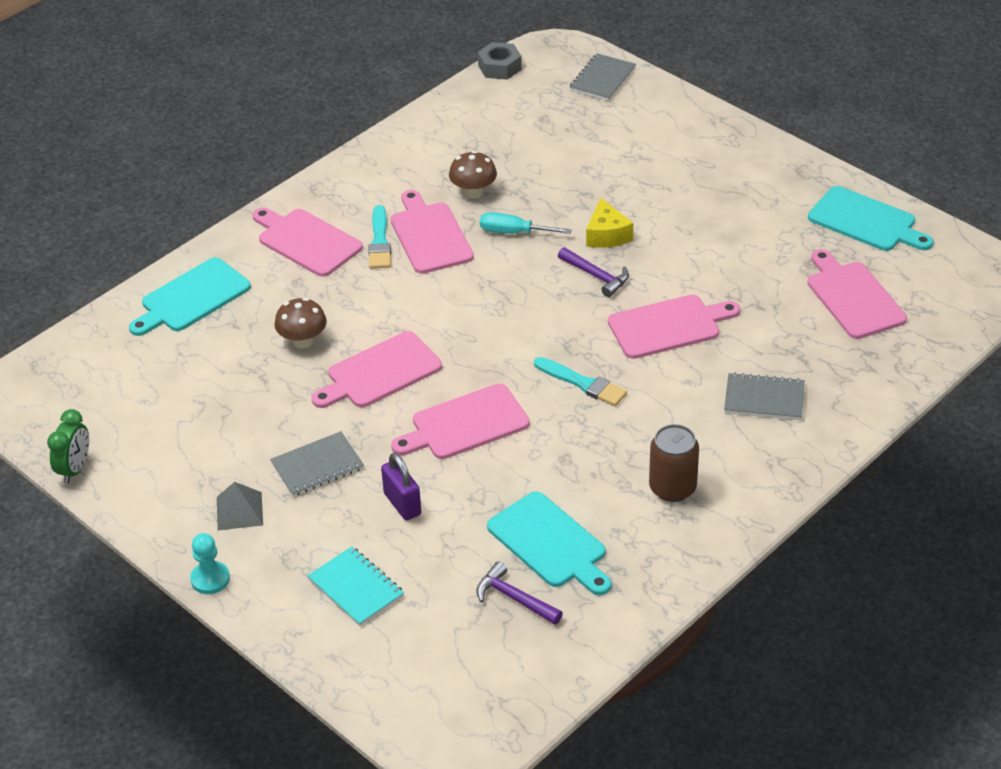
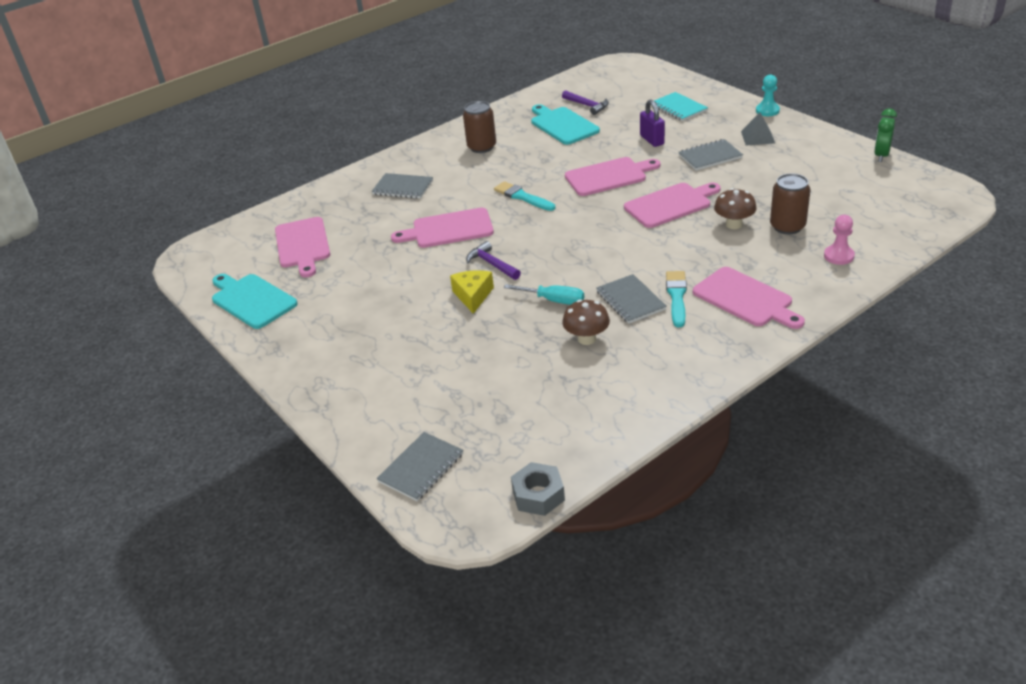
camera: 170 degrees left, 5 degrees down
turquoise cutting board [129,257,251,336] -> pink pawn [824,215,855,265]
pink cutting board [391,190,474,274] -> grey notebook [596,274,667,324]
none -> brown can [770,173,810,235]

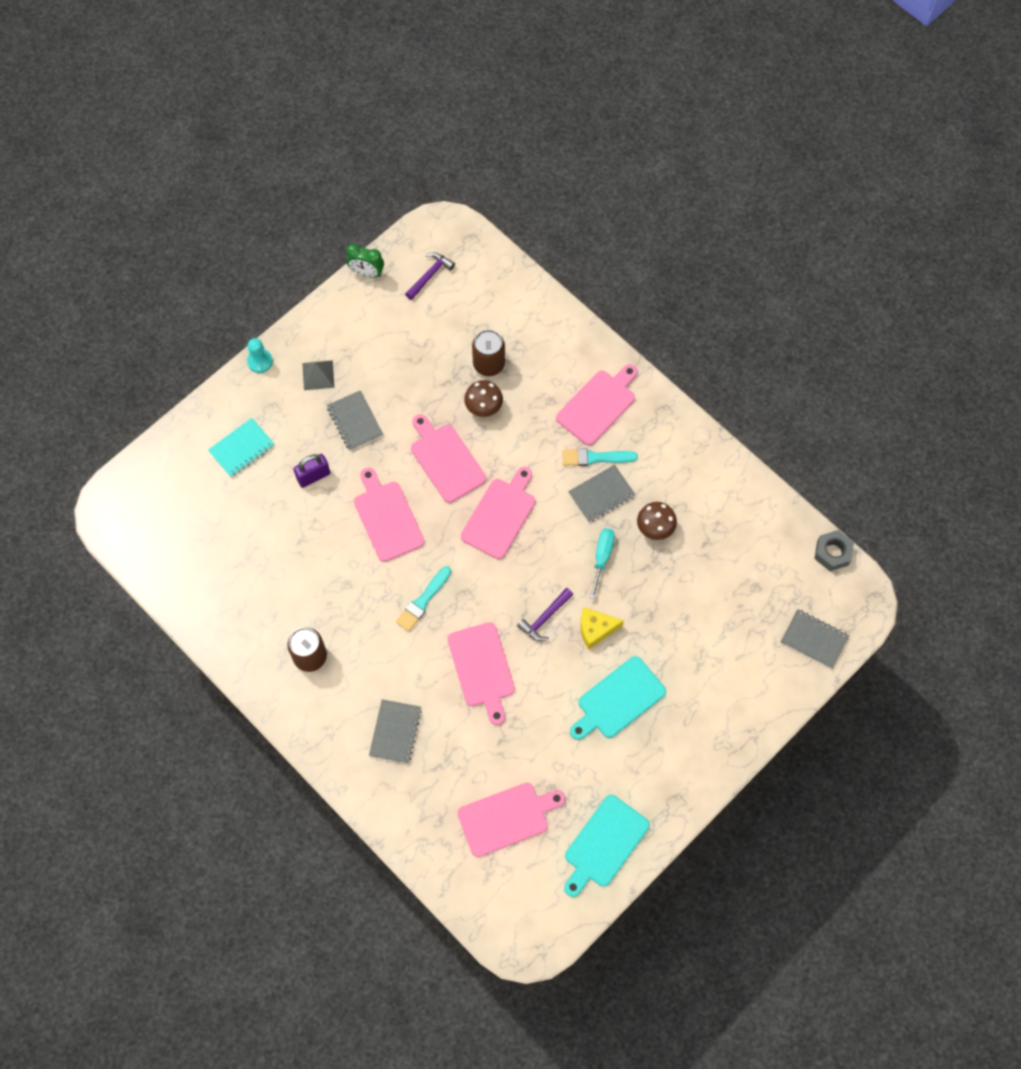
camera: 100 degrees left, 30 degrees up
turquoise cutting board [531,104,600,145] -> turquoise cutting board moved to [570,656,666,740]
purple hammer [562,90,609,115] -> purple hammer moved to [405,252,455,300]
pink pawn [824,215,855,265] -> none
none -> pink cutting board [461,467,535,559]

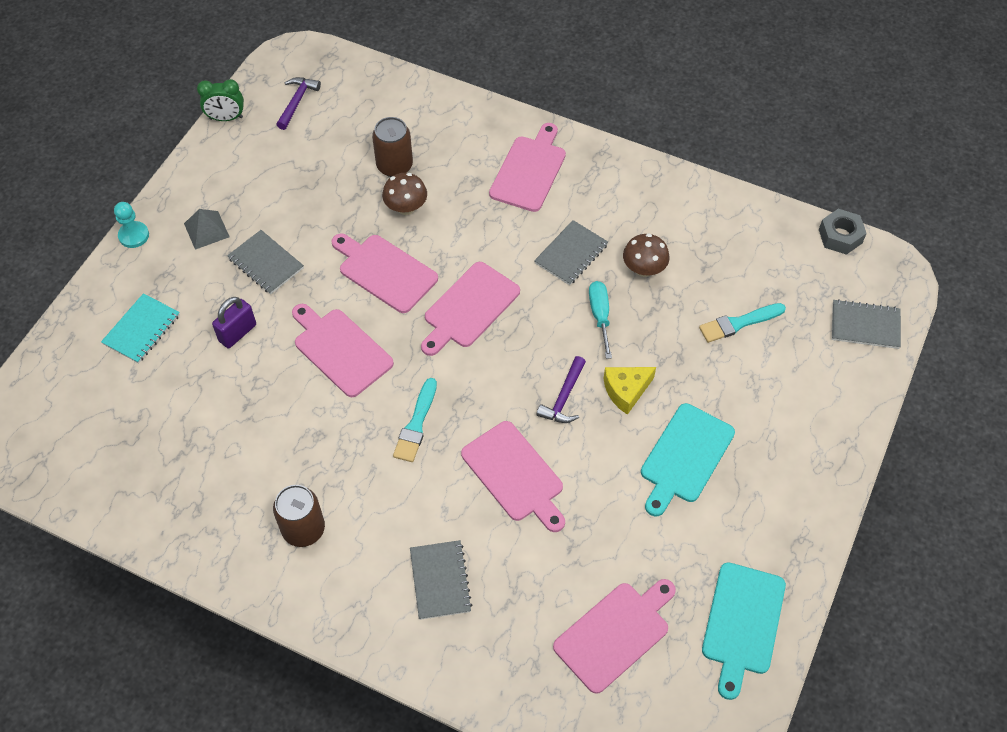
camera: 20 degrees left, 10 degrees down
pink cutting board [461,467,535,559] -> pink cutting board turned 150 degrees counterclockwise [421,262,520,356]
turquoise brush [562,448,638,466] -> turquoise brush moved to [699,303,786,343]

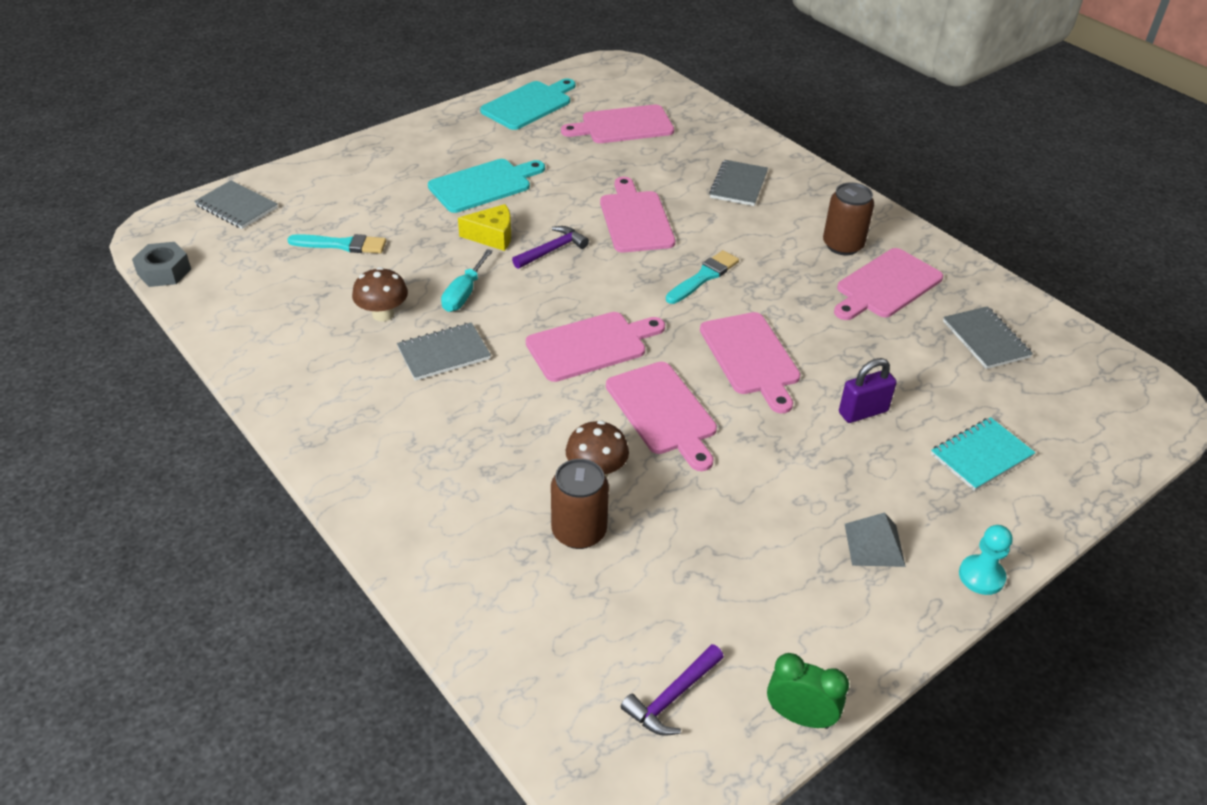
camera: 155 degrees left, 15 degrees down
grey notebook [227,230,304,294] -> grey notebook moved to [943,306,1033,369]
pink cutting board [489,123,566,212] -> pink cutting board moved to [834,248,943,320]

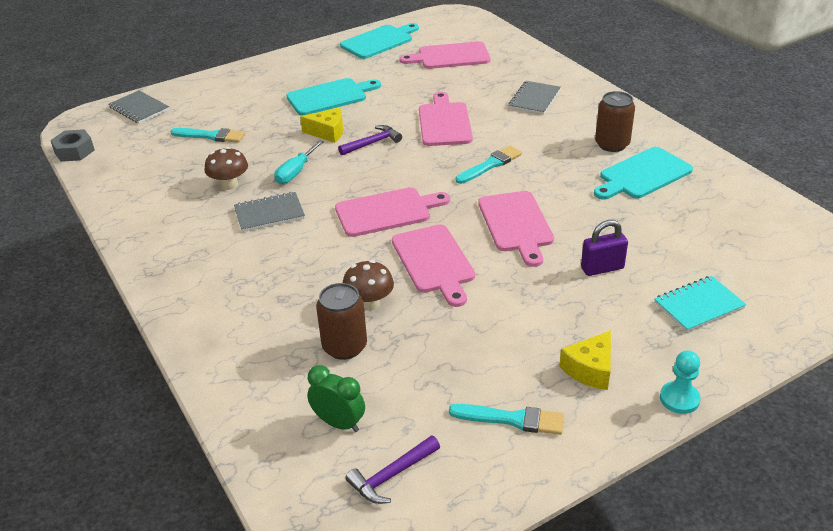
camera: 10 degrees right, 5 degrees down
green clock [767,653,849,729] -> green clock moved to [307,365,365,432]
pink cutting board [834,248,943,320] -> turquoise cutting board [594,147,693,200]
grey pyramid [845,512,906,567] -> yellow cheese [559,330,611,390]
grey notebook [943,306,1033,369] -> none
none -> turquoise brush [449,404,564,435]

